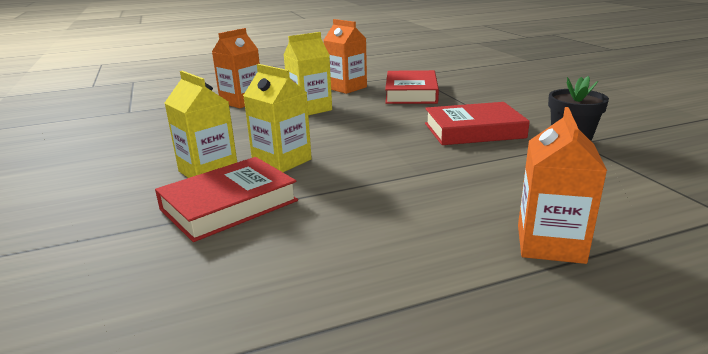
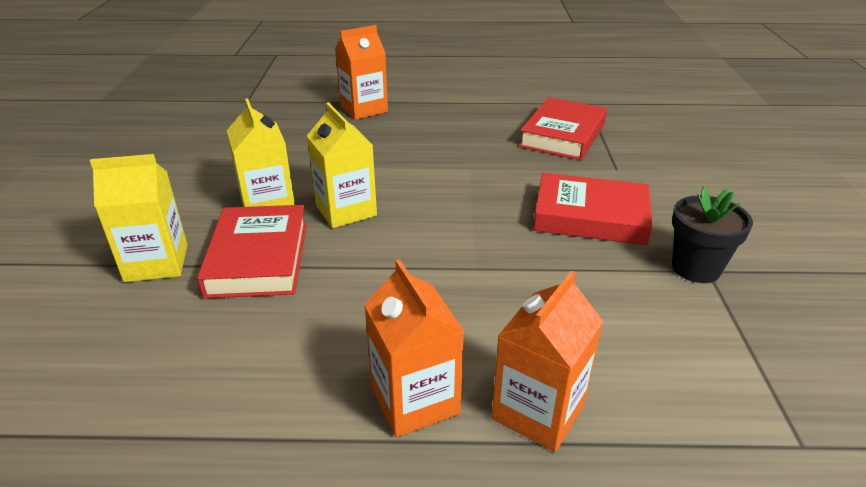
camera: 20 degrees right, 10 degrees up
red book [155,157,298,242] -> red book turned 75 degrees counterclockwise [197,205,307,299]
yellow carton [283,32,332,115] -> yellow carton moved to [90,154,188,282]
orange carton [324,19,367,94] -> orange carton moved to [364,259,464,437]

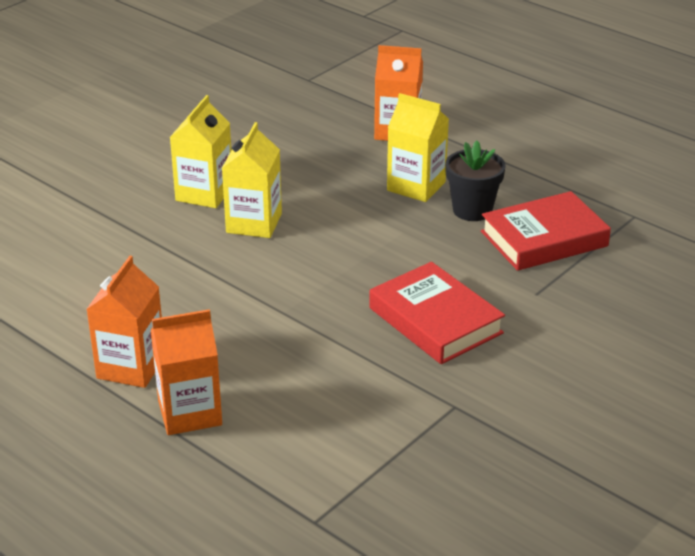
camera: 40 degrees right, 0 degrees up
yellow carton [90,154,188,282] -> yellow carton moved to [387,93,449,202]
red book [197,205,307,299] -> none
black flower pot [672,187,753,283] -> black flower pot moved to [445,141,506,221]

